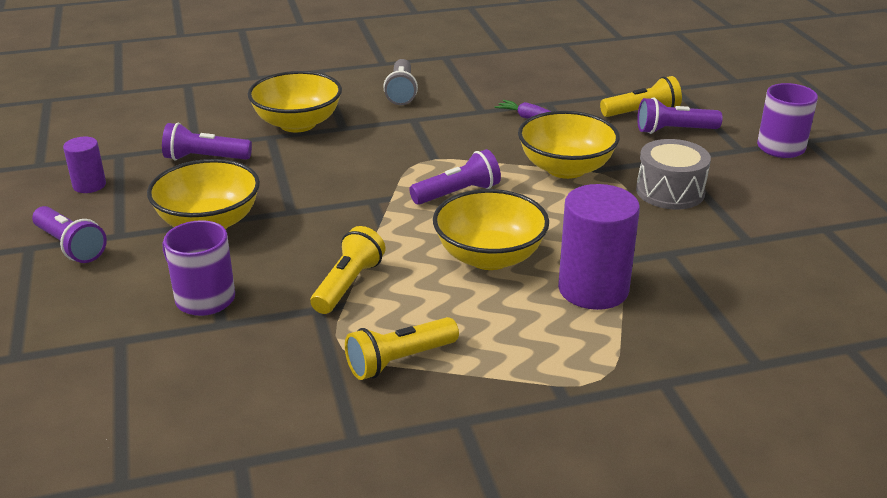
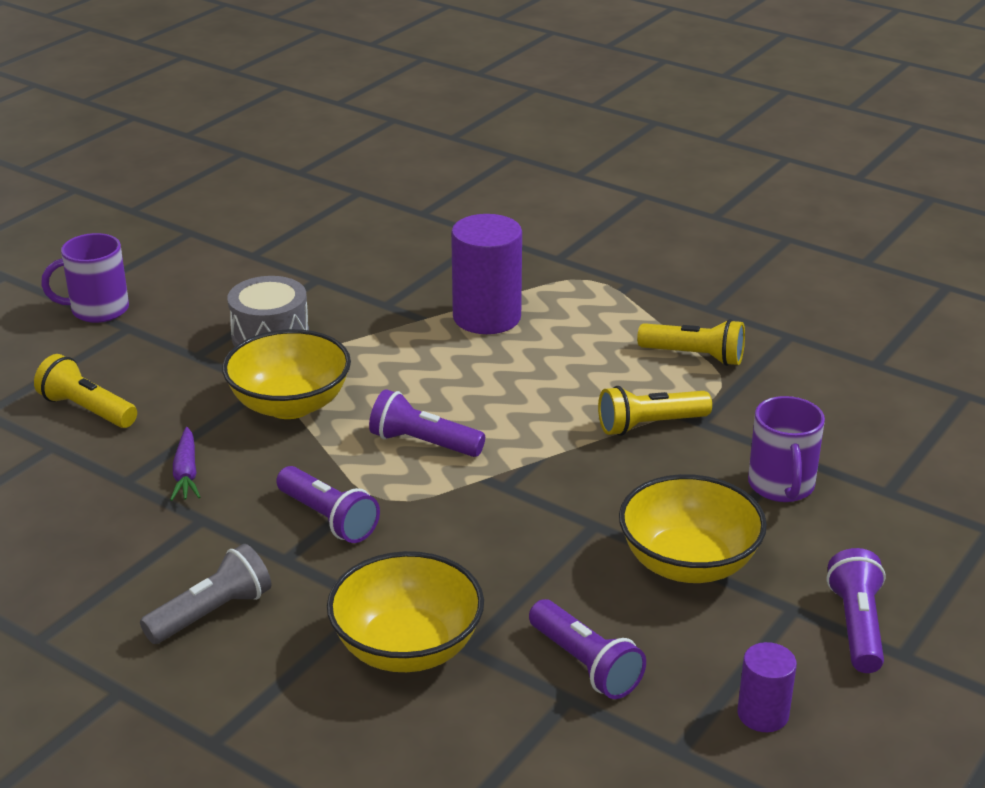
camera: 130 degrees left, 0 degrees up
yellow bowl [433,189,549,270] -> none
purple flashlight [637,97,723,134] -> purple flashlight moved to [276,466,380,543]

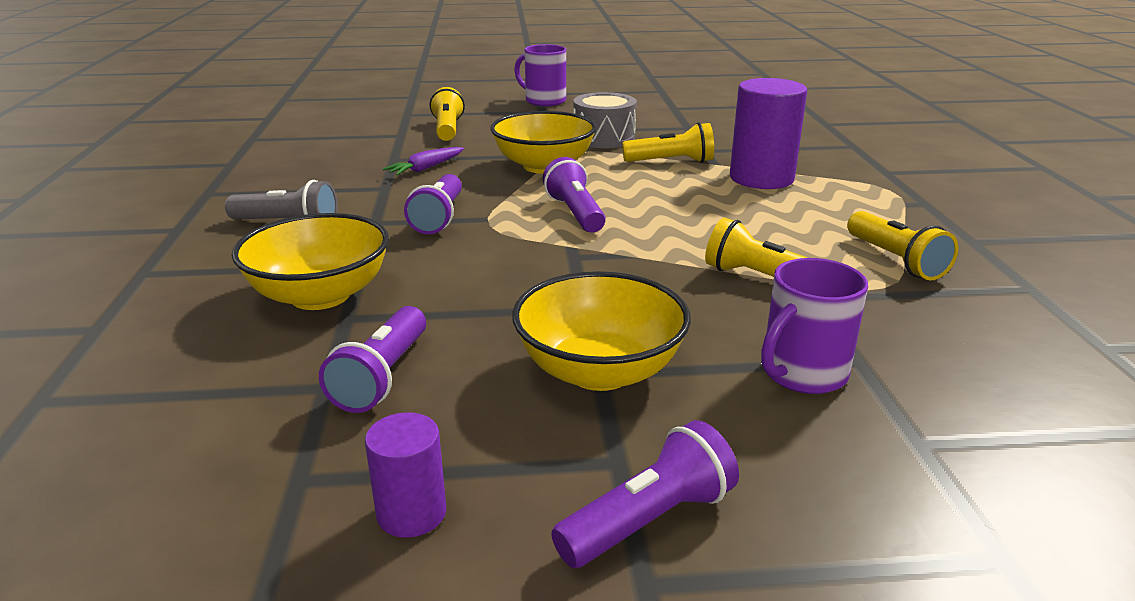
camera: 50 degrees right, 5 degrees down
none -> yellow flashlight [622,123,714,163]

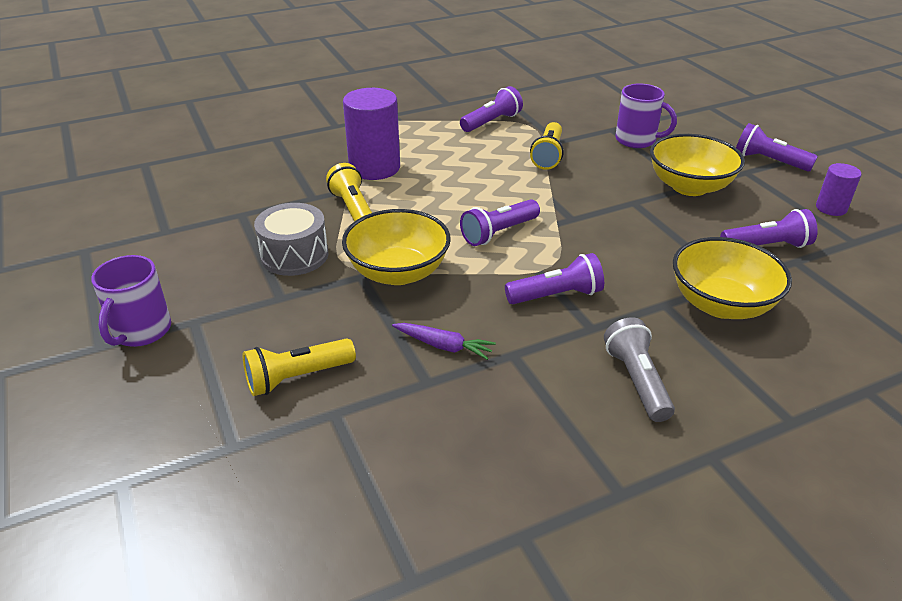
camera: 110 degrees left, 10 degrees up
yellow flashlight [847,211,958,280] -> purple flashlight [460,86,523,132]

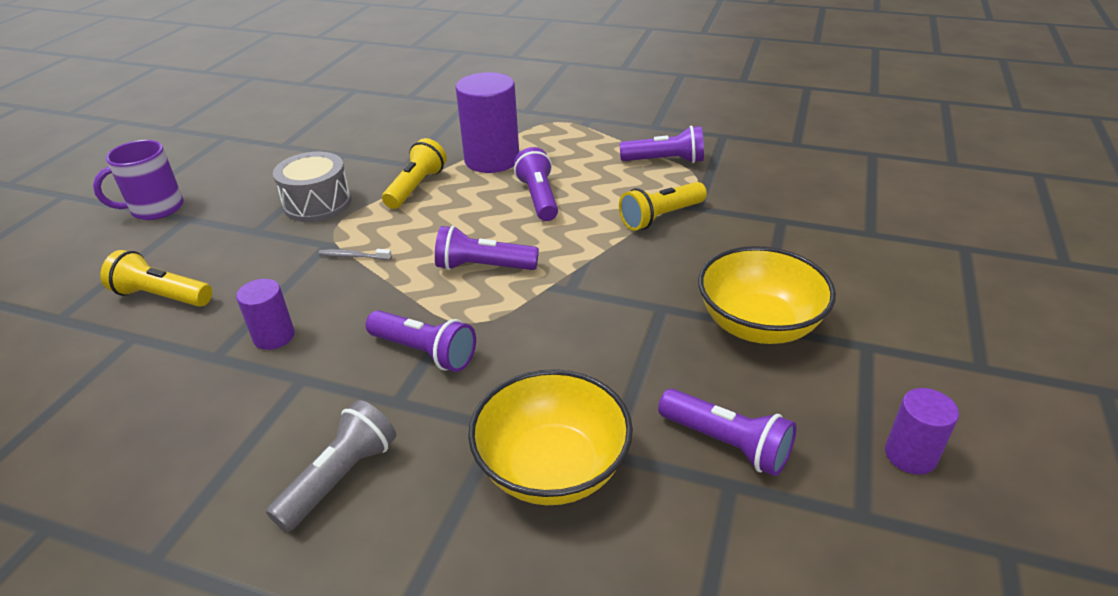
camera: 45 degrees right, 0 degrees up
yellow bowl [342,209,451,285] -> grey toothbrush [319,249,392,260]
purple carrot [392,323,496,360] -> purple cylinder [236,279,295,350]
purple mug [615,83,677,148] -> none
purple flashlight [736,123,818,171] -> purple flashlight moved to [514,147,558,221]

